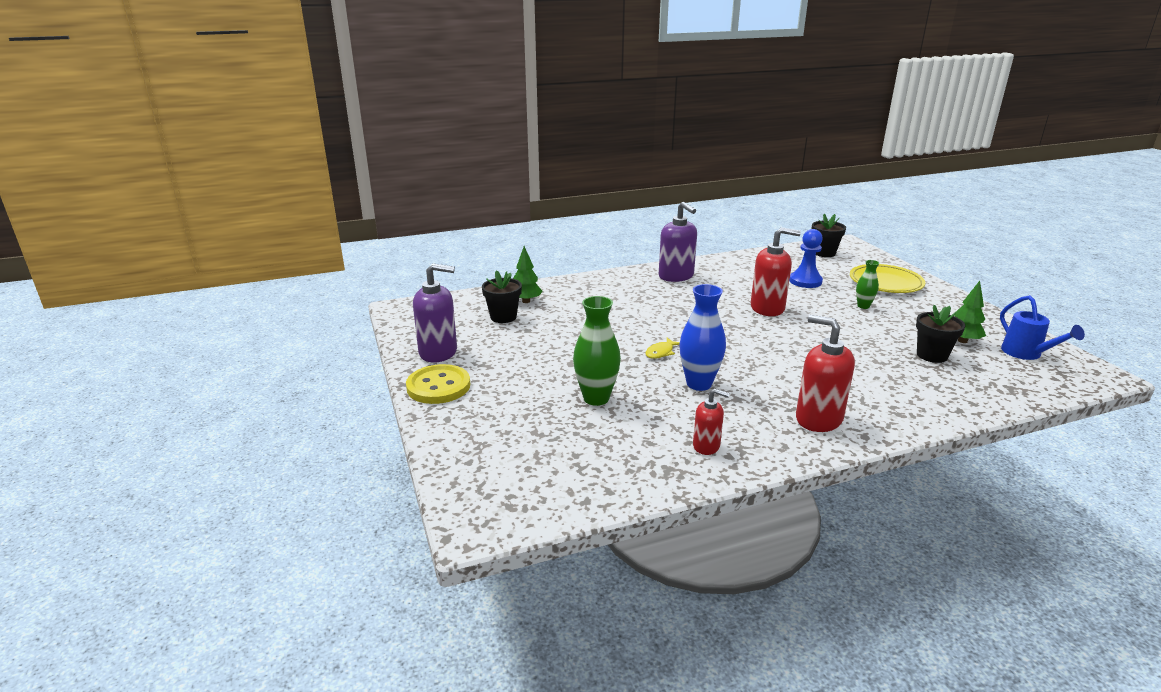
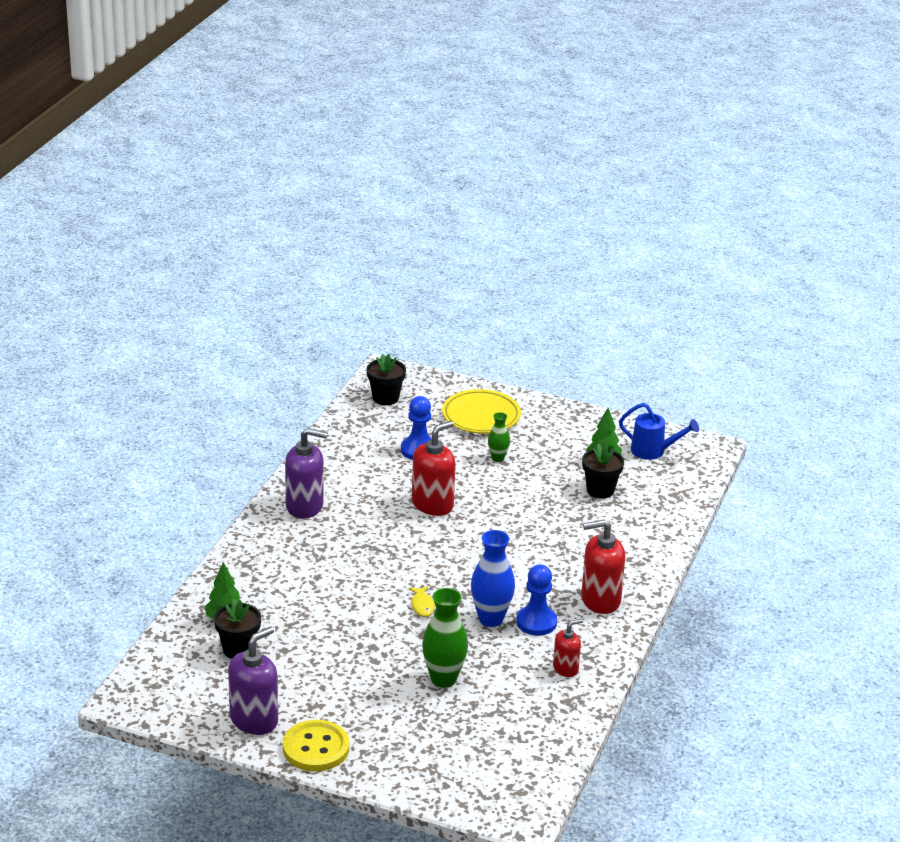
camera: 50 degrees left, 5 degrees up
none -> blue pawn [516,564,557,636]

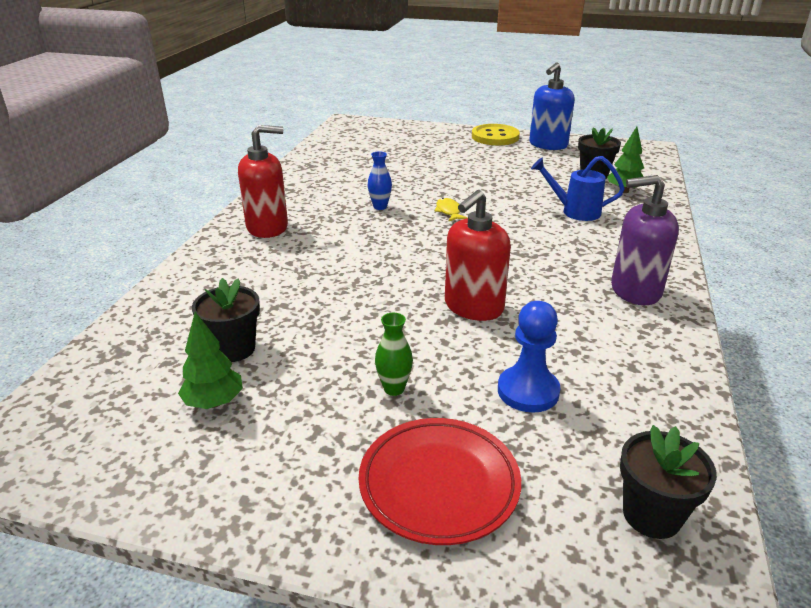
camera: 175 degrees right, 0 degrees up
purple soap dispenser [228,626,278,735] -> blue soap dispenser [529,62,575,150]
green vase [422,588,468,688] -> none
yellow plate [442,389,521,434] -> red plate [359,418,521,545]
blue vase [471,530,515,627] -> blue vase [368,151,392,210], size x0.56
blue pawn [516,564,557,636] -> none
red soap dispenser [553,619,583,677] -> none
blue watering can [619,403,699,460] -> blue watering can moved to [531,156,624,221]

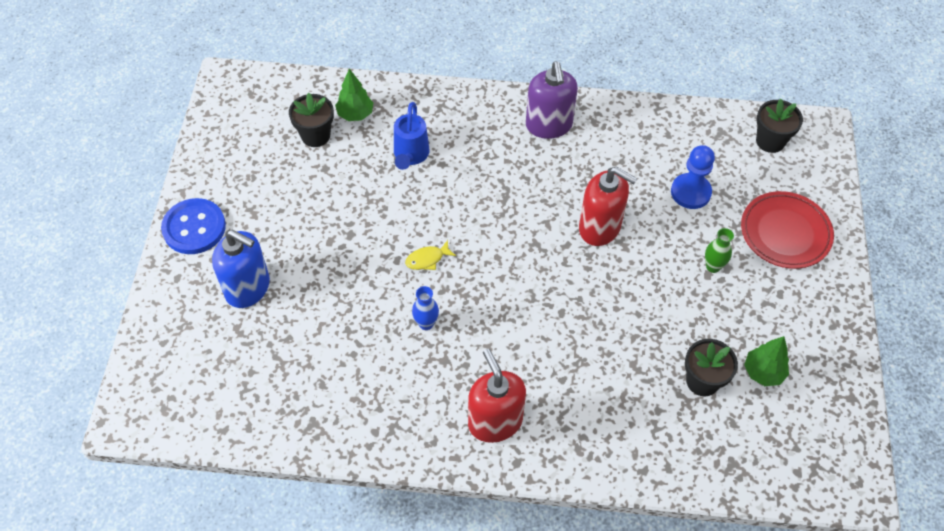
camera: 100 degrees left, 25 degrees up
yellow button [472,124,520,145] -> blue button [161,198,226,254]
blue soap dispenser [529,62,575,150] -> blue soap dispenser moved to [212,230,270,308]

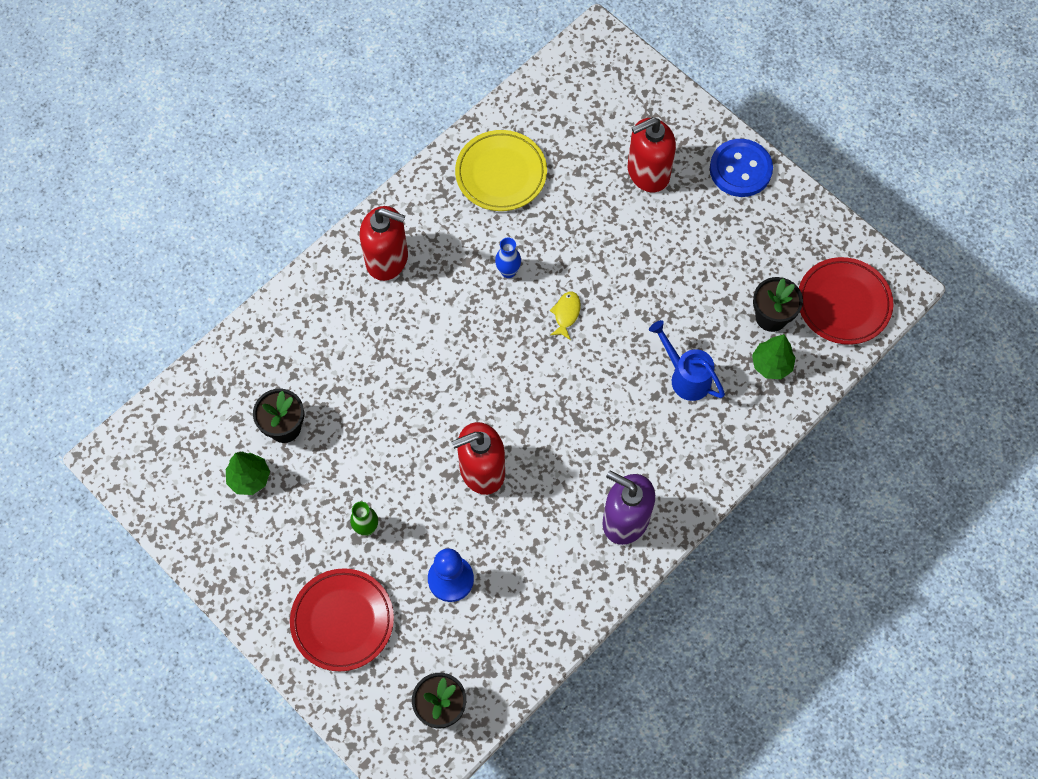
camera: 130 degrees right, 10 degrees up
blue soap dispenser [212,230,270,308] -> red soap dispenser [628,117,676,192]
none -> yellow plate [455,130,547,211]
none -> red plate [799,257,893,345]

